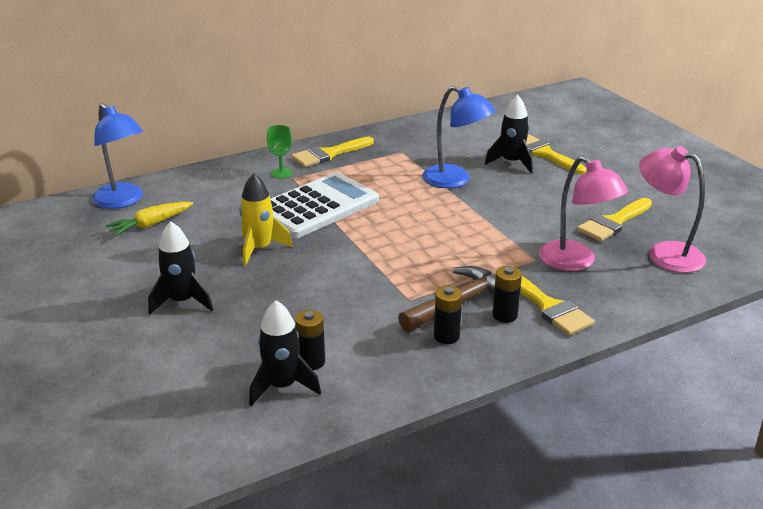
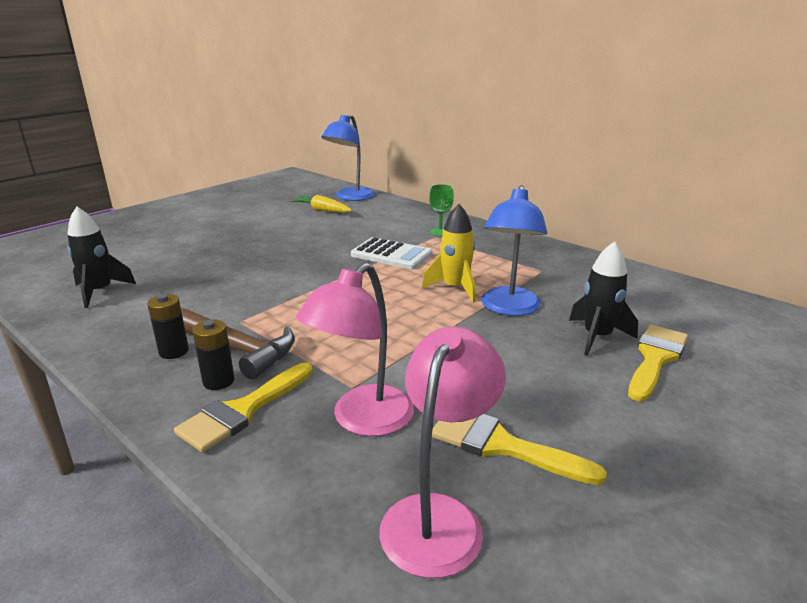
camera: 70 degrees right, 5 degrees down
black rocket [148,221,213,314] -> none
yellow rocket [239,173,293,266] -> yellow rocket moved to [422,204,476,302]
white calculator [270,172,379,238] -> white calculator [351,237,432,270], size x0.66
yellow brush [291,137,374,167] -> none
black battery [295,310,325,370] -> none

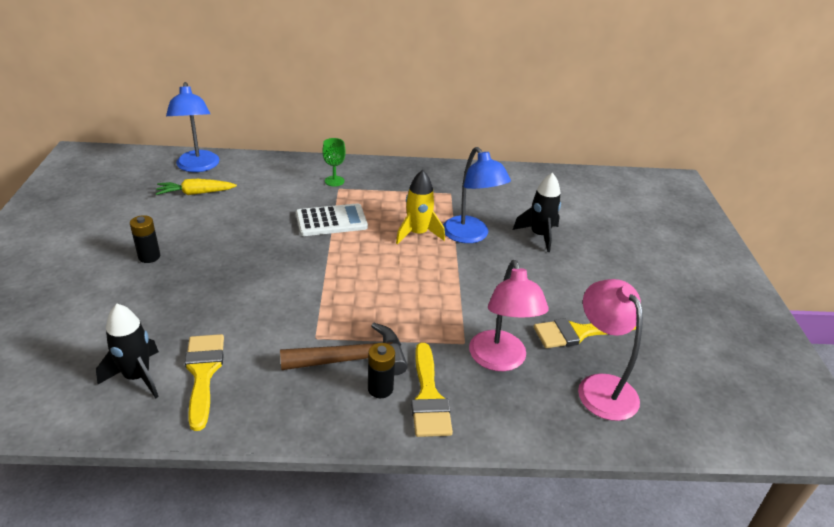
camera: 45 degrees left, 10 degrees up
black battery [147,294,189,359] -> black battery moved to [130,215,160,263]
yellow brush [628,325,688,402] -> yellow brush moved to [185,334,224,431]

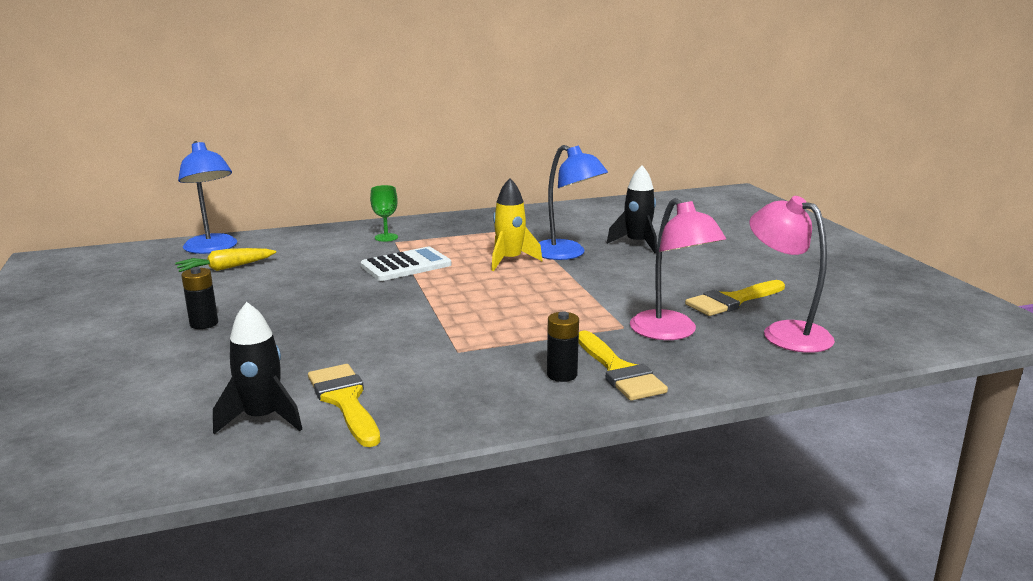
camera: 15 degrees left, 15 degrees down
brown hammer [280,323,408,375] -> none

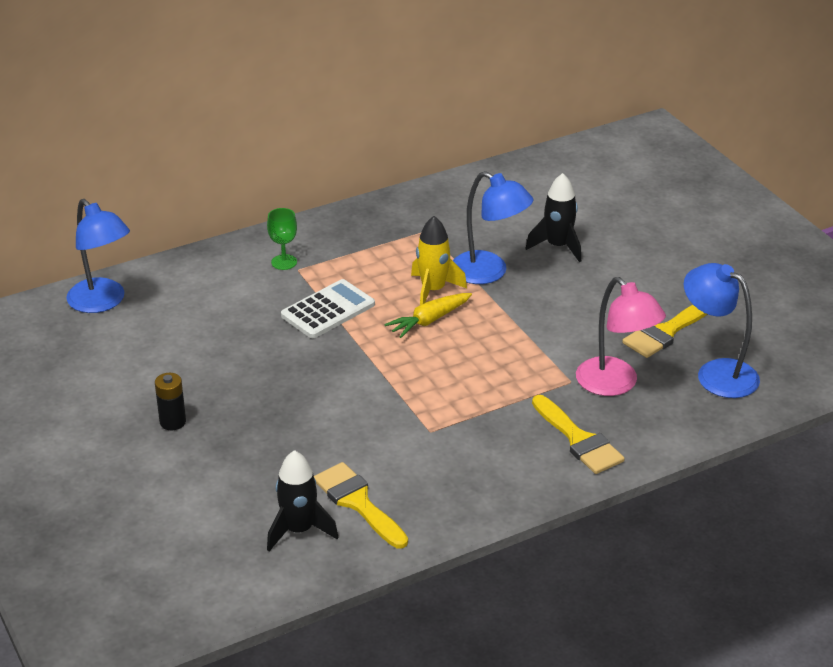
camera: 10 degrees left, 15 degrees up
yellow carrot [175,248,276,272] -> yellow carrot moved to [384,293,472,338]
black battery [547,311,579,382] -> none
pink lamp [749,196,835,353] -> blue lamp [684,263,760,398]

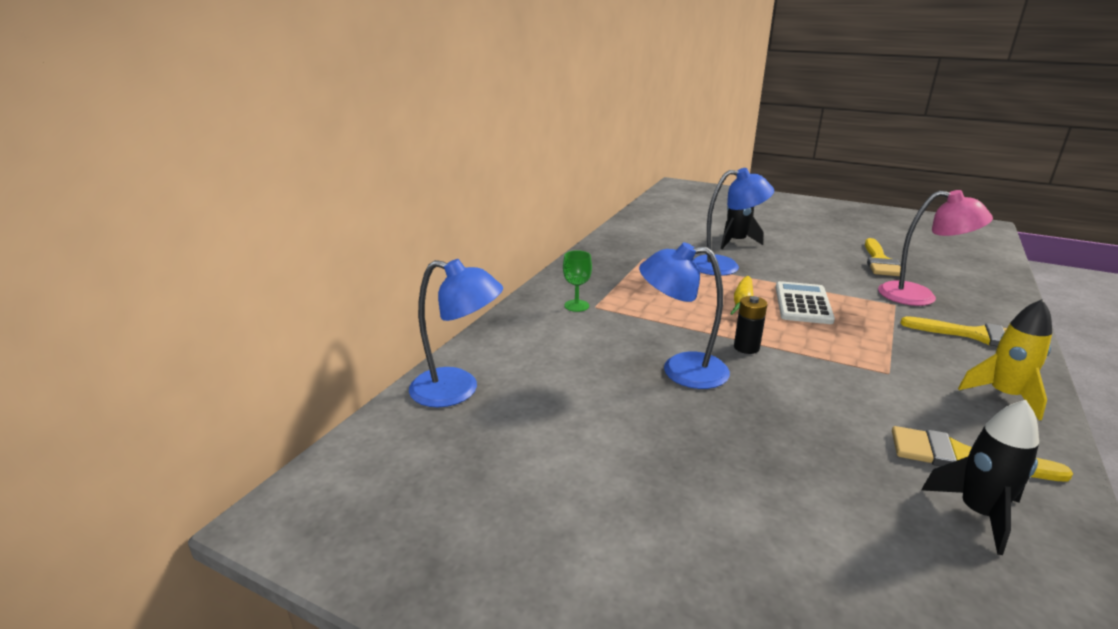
camera: 35 degrees left, 10 degrees down
black battery [155,373,186,430] -> black battery moved to [734,296,767,354]
white calculator [281,279,375,338] -> white calculator moved to [775,281,835,324]
yellow rocket [411,216,467,305] -> yellow rocket moved to [958,299,1052,420]
blue lamp [684,263,760,398] -> blue lamp moved to [639,242,730,389]

